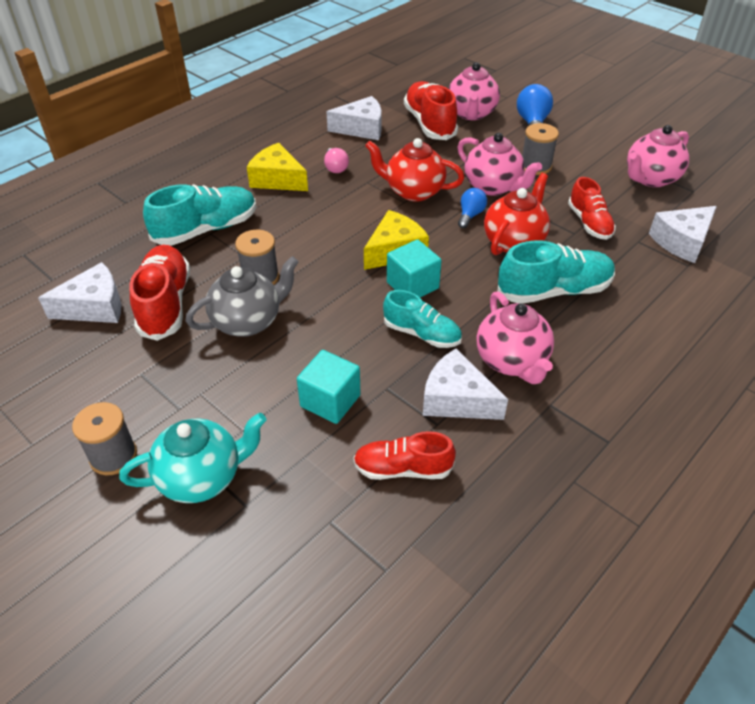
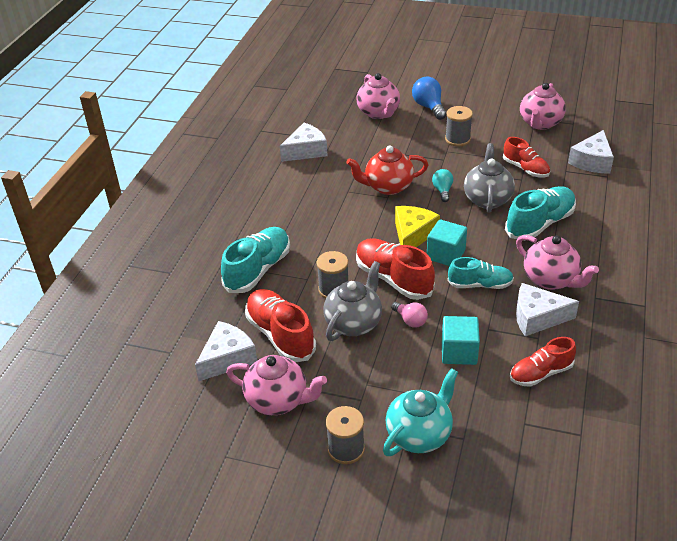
camera: 25 degrees left, 5 degrees down
yellow cheese [247,143,308,191] -> none
pink light bulb [324,148,349,173] -> pink light bulb moved to [391,302,428,327]
red shoe [404,81,458,140] -> red shoe moved to [356,238,435,300]
pink teapot [458,133,542,196] -> pink teapot moved to [226,355,327,415]
blue light bulb [458,188,487,228] -> turquoise light bulb [432,169,453,202]
red teapot [484,173,550,255] -> grey teapot [464,143,515,213]

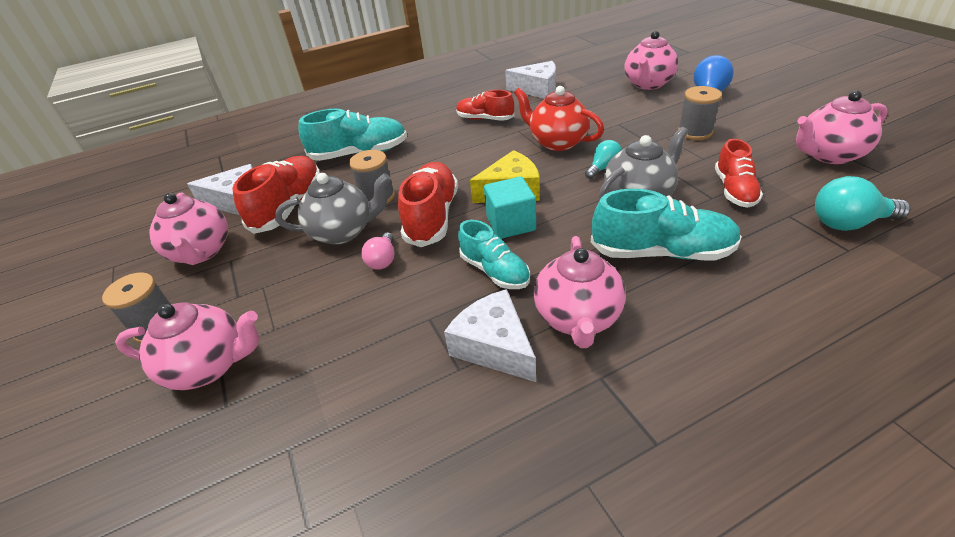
camera: 50 degrees right, 0 degrees up
turquoise teapot [383,368,458,456] -> pink teapot [115,302,259,390]
turquoise cube [442,316,480,365] -> none
red shoe [510,337,576,387] -> red shoe moved to [456,90,514,121]
white cheese [568,130,614,174] -> turquoise light bulb [815,176,911,231]

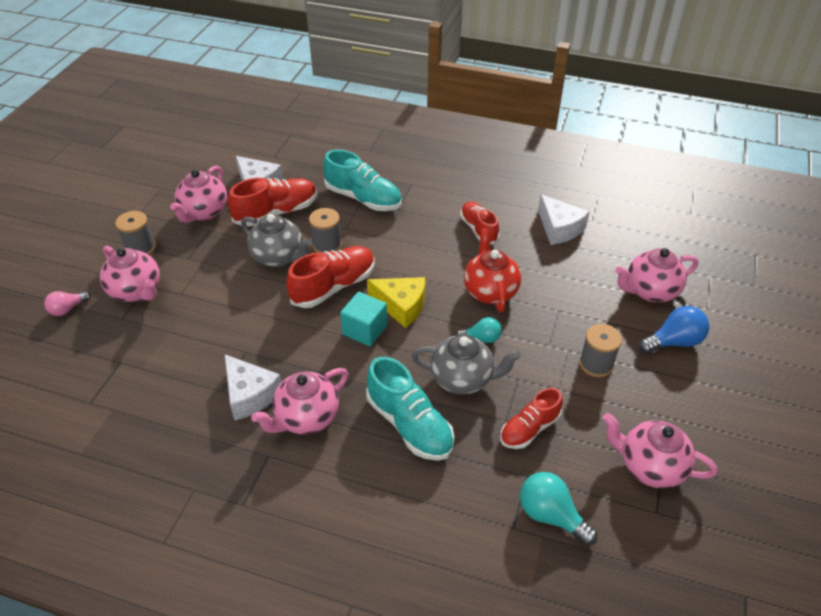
camera: 40 degrees right, 5 degrees up
pink light bulb [361,232,394,270] -> pink light bulb moved to [44,291,91,316]
white cheese [444,289,536,382] -> white cheese turned 135 degrees clockwise [225,354,282,420]
turquoise shoe [458,220,530,289] -> none

